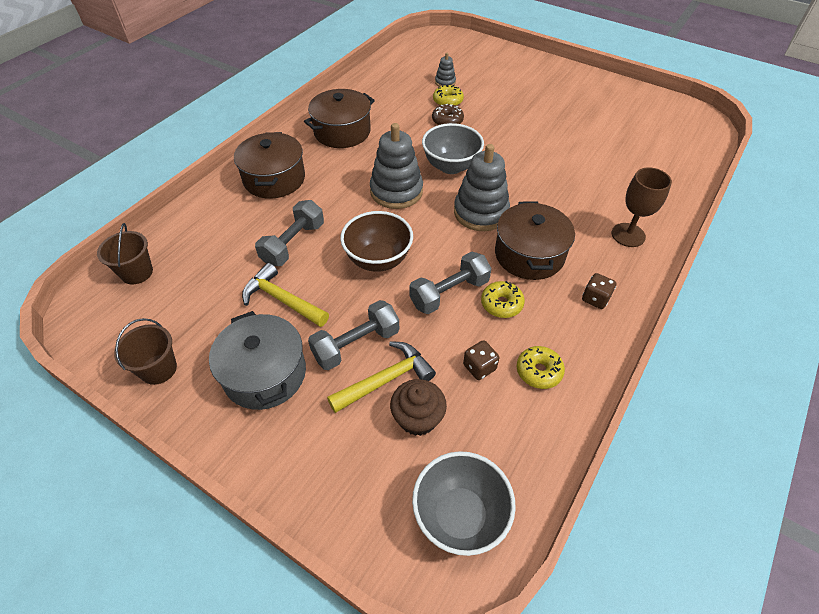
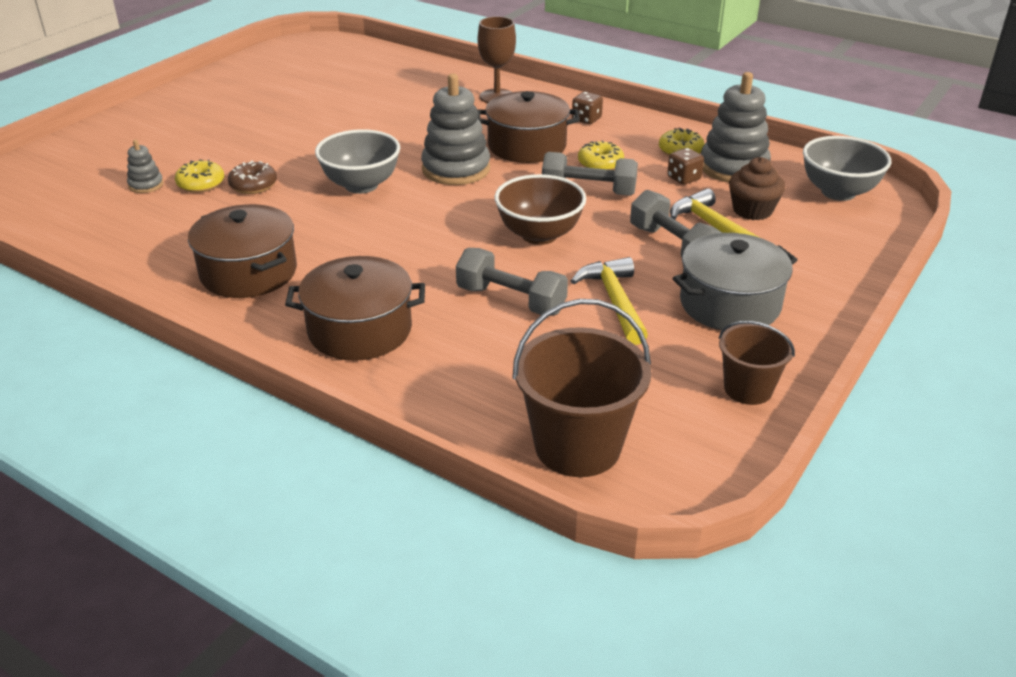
camera: 90 degrees left, 15 degrees down
brown bucket [97,223,153,284] -> brown bucket [512,299,651,477], size x1.69
yellow hammer [242,263,329,327] -> yellow hammer turned 135 degrees clockwise [571,257,648,345]
grey stacking toy [370,123,423,209] -> grey stacking toy moved to [701,72,771,182]
grey dumbbell [409,252,492,314] -> grey dumbbell turned 45 degrees counterclockwise [542,152,638,196]

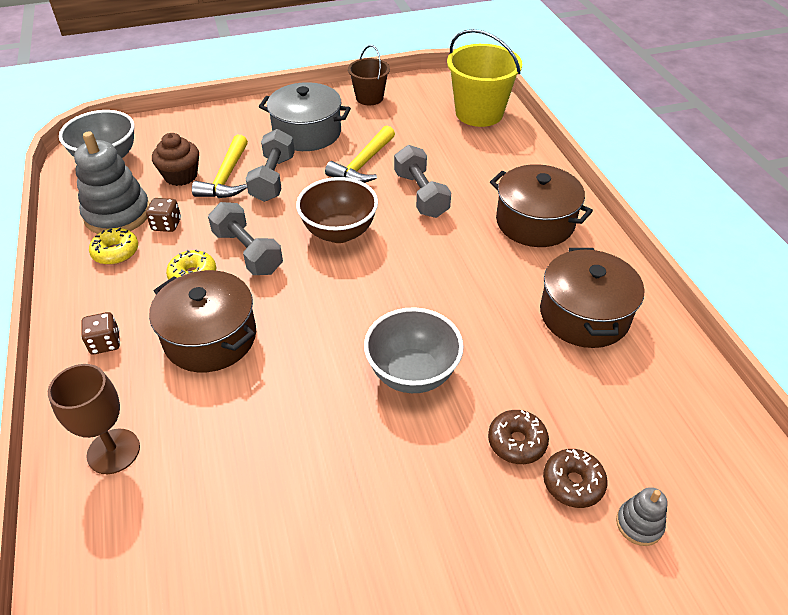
camera: 140 degrees left, 10 degrees up
yellow donut [175,159,224,193] -> brown donut [543,449,608,508]
grey stacking toy [421,73,490,185] -> none
brown bucket [512,299,651,477] -> yellow bucket [447,29,522,127]

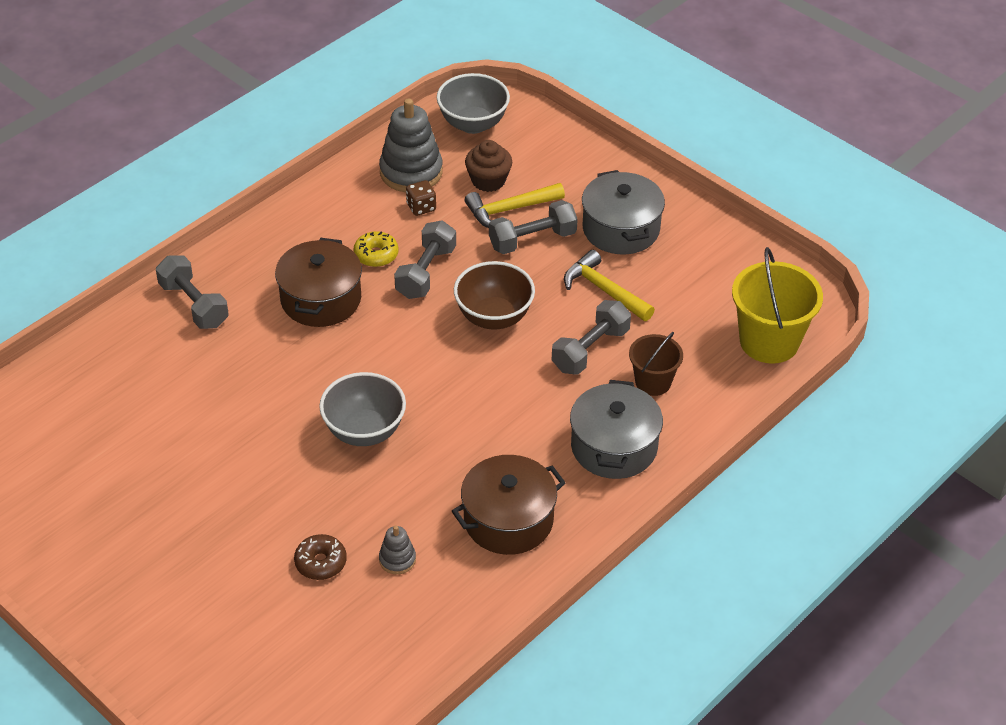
camera: 60 degrees right, 0 degrees up
brown goblet [48,364,140,474] -> grey dumbbell [156,256,229,329]
brown dice [81,312,120,354] -> none
yellow donut [89,228,138,265] -> none
yellow hammer [325,125,395,183] -> yellow hammer turned 45 degrees clockwise [564,250,655,321]
brown bucket [348,45,390,105] -> brown bucket moved to [629,332,683,396]
brown donut [488,410,549,464] -> none
brown pot [490,164,593,247] -> grey pot [570,380,663,479]
grey stacking toy [616,487,667,546] -> grey stacking toy moved to [379,526,416,575]

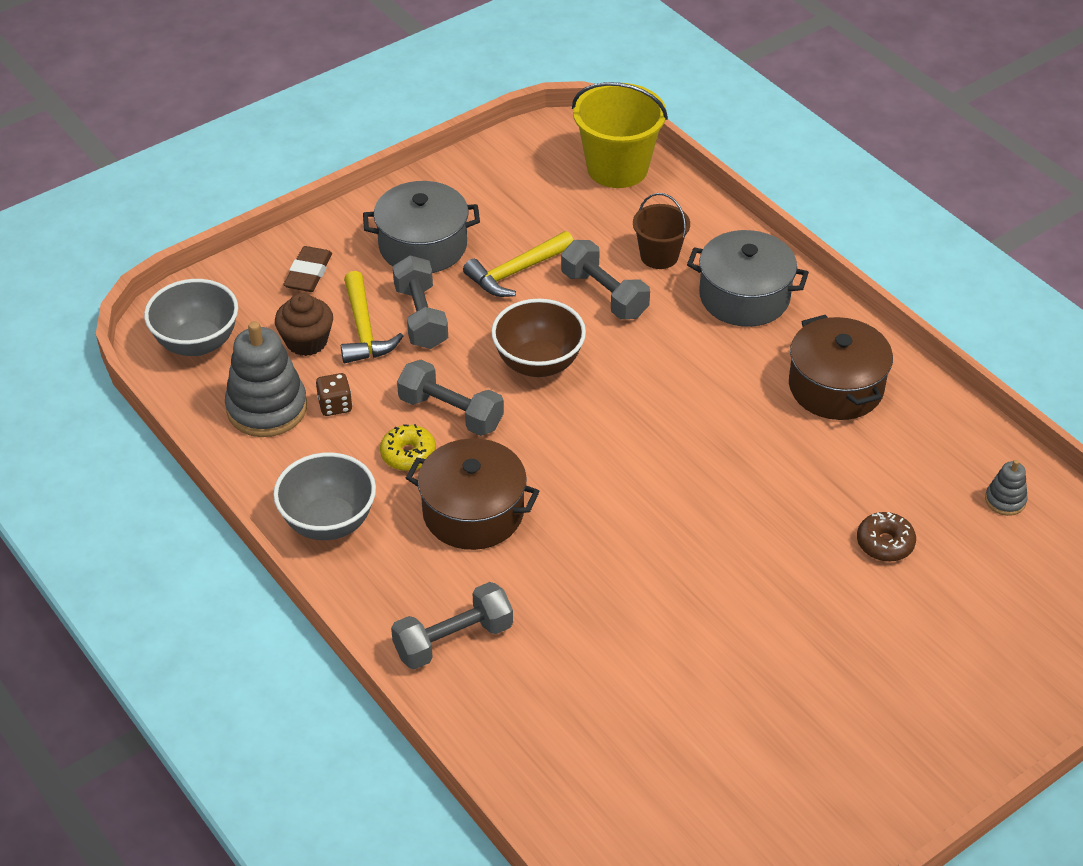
camera: 80 degrees left, 0 degrees up
grey bowl [319,372,406,446] -> grey bowl moved to [273,453,376,540]
grey stacking toy [379,526,416,575] -> grey stacking toy moved to [985,460,1028,516]
none -> brown eraser [284,246,332,292]

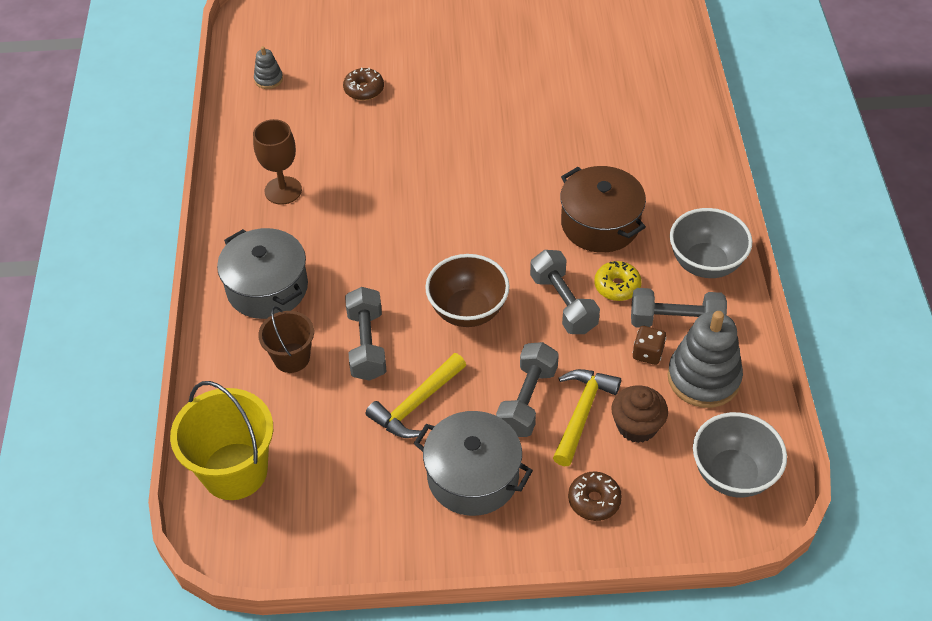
camera: 145 degrees left, 5 degrees up
brown eraser [284,246,332,292] -> brown donut [568,471,622,521]
grey dumbbell [391,582,513,669] -> grey dumbbell moved to [631,288,727,328]
yellow hammer [463,231,574,297] -> yellow hammer turned 135 degrees clockwise [366,353,466,438]
brown pot [789,315,893,420] -> brown goblet [253,119,302,205]

